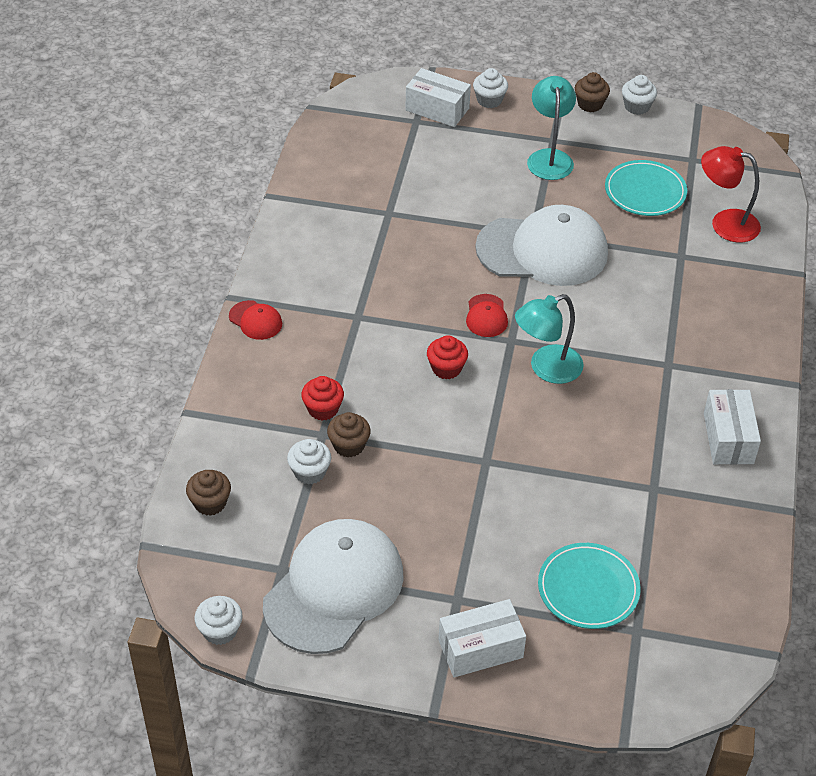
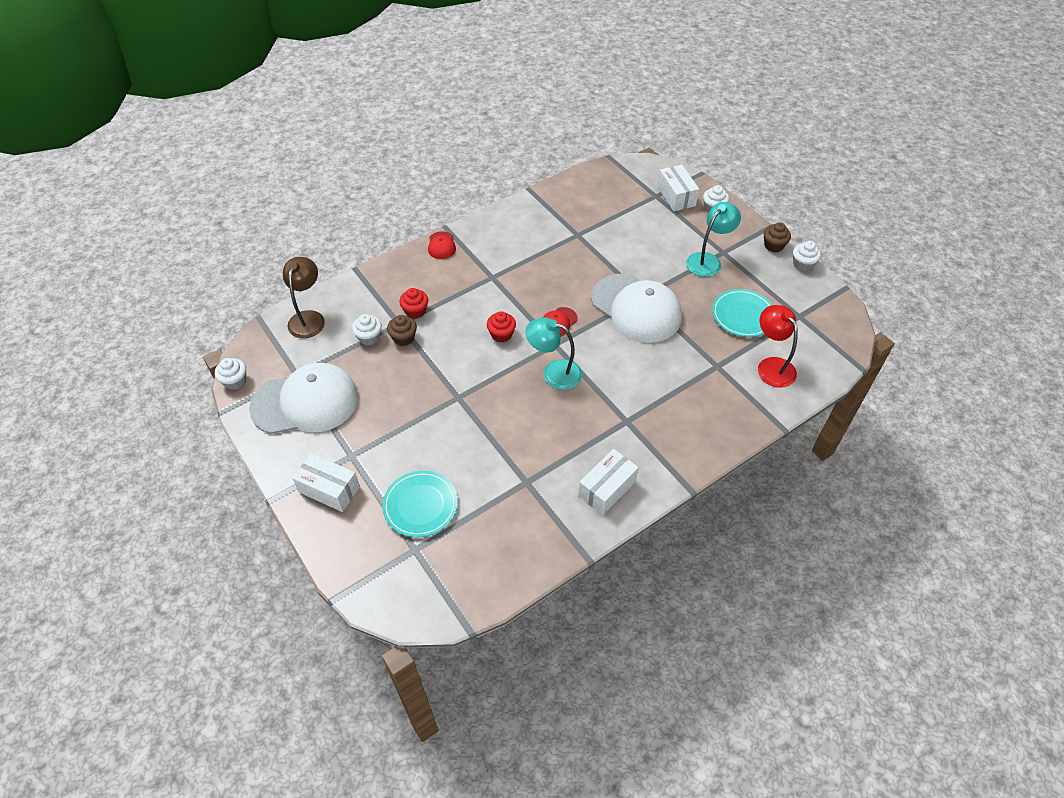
camera: 45 degrees right, 5 degrees up
brown cupcake [186,470,231,516] -> brown lamp [283,257,325,338]

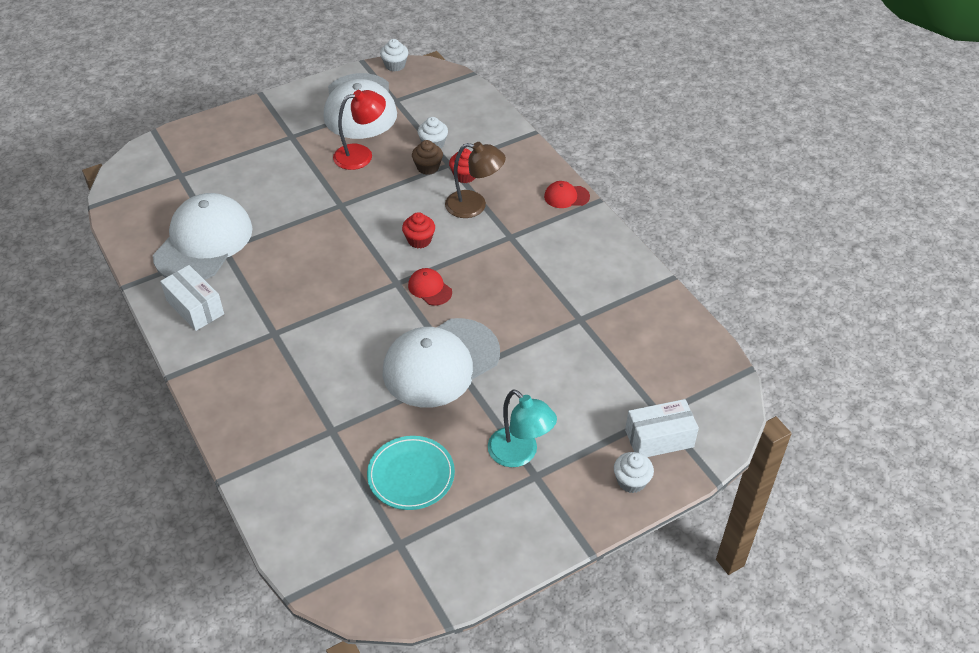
camera: 95 degrees right, 5 degrees down
brown lamp [283,257,325,338] -> brown lamp moved to [445,142,506,218]
white box [292,453,360,512] -> none
turquoise plate [382,471,458,537] -> none
turquoise lamp [525,317,582,390] -> none
red lamp [758,305,798,388] -> red lamp moved to [333,90,386,170]
brown cupcake [764,222,791,252] -> none
white cupcake [793,241,821,271] -> none
none -> white cap [153,193,253,280]

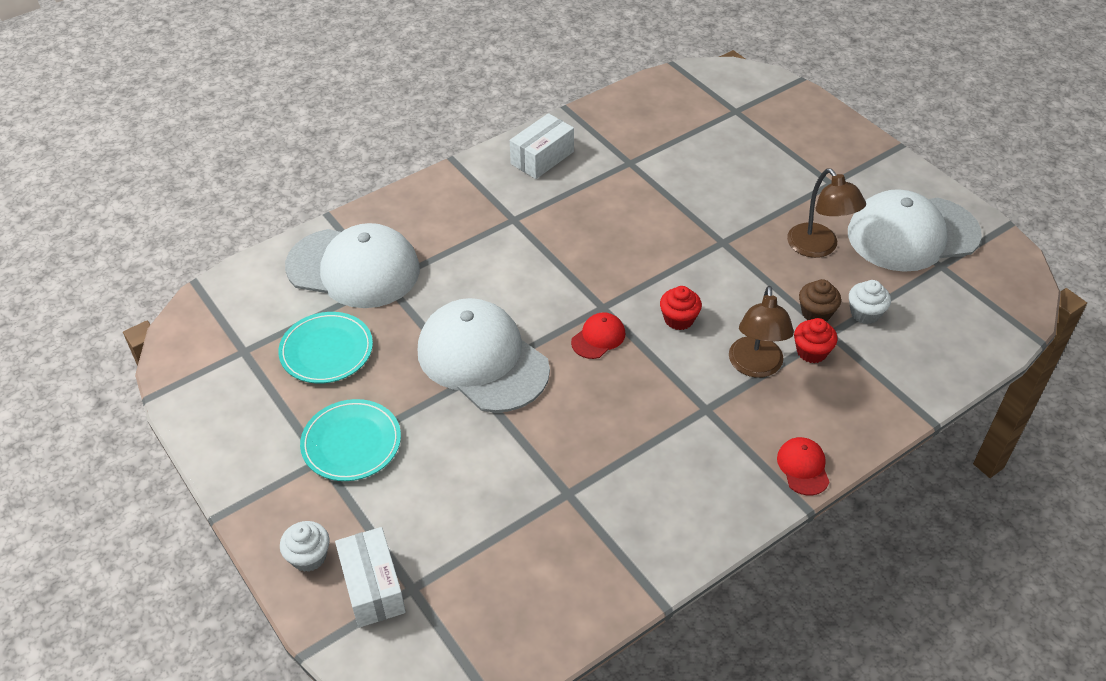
camera: 85 degrees right, 0 degrees up
white cap [153,193,253,280] -> white cap moved to [285,223,420,308]
red lamp [333,90,386,170] -> brown lamp [787,168,866,258]
white cupcake [380,39,408,71] -> none
turquoise lamp [488,389,557,467] -> turquoise plate [300,399,401,481]

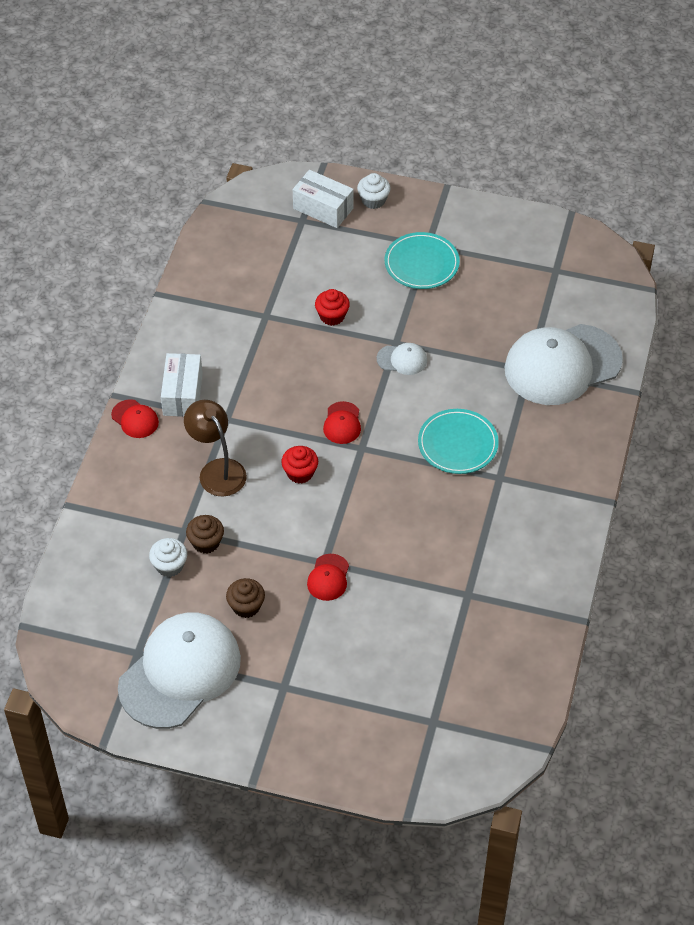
camera: 140 degrees right, 5 degrees up
turquoise plate [278,312,373,383] -> turquoise plate moved to [418,409,499,474]
white cap [418,298,550,413] -> white cap [377,343,427,375], size x0.42
white box [510,113,574,179] -> white box moved to [161,353,203,417]
brown lamp [787,168,866,258] -> brown cupcake [226,578,265,618]
red cupcake [794,318,838,363] -> red cupcake moved to [315,289,350,326]
none -> red cap [307,554,349,601]

